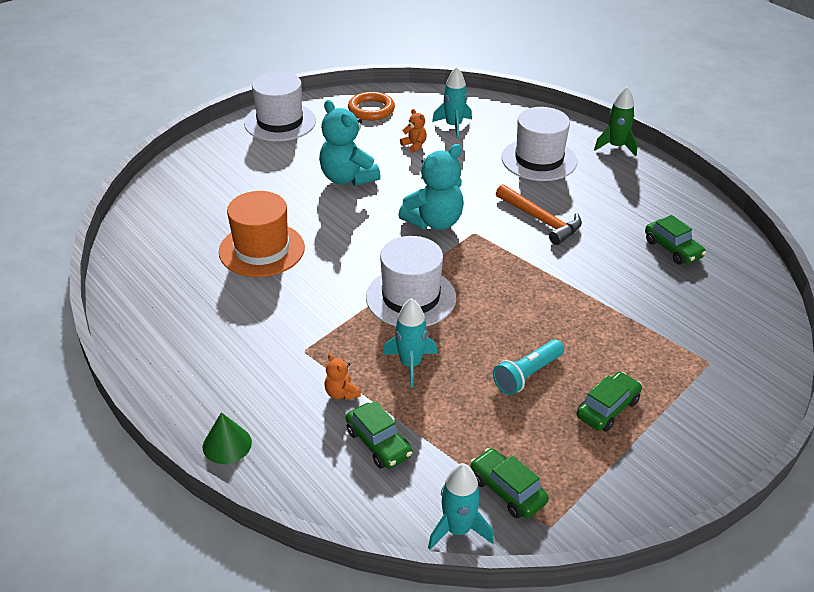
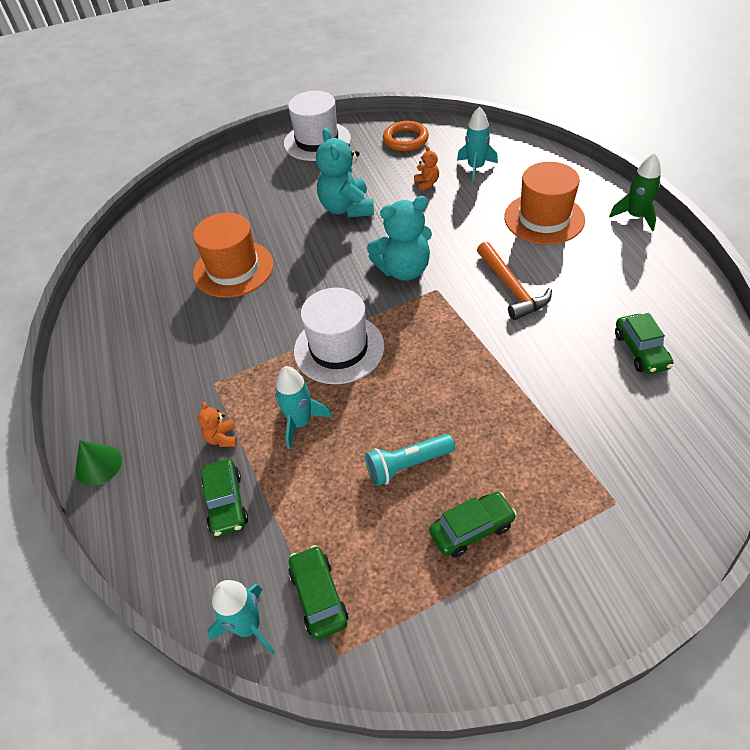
camera: 25 degrees right, 10 degrees up
white hat [502,107,577,181] -> orange hat [504,162,585,245]

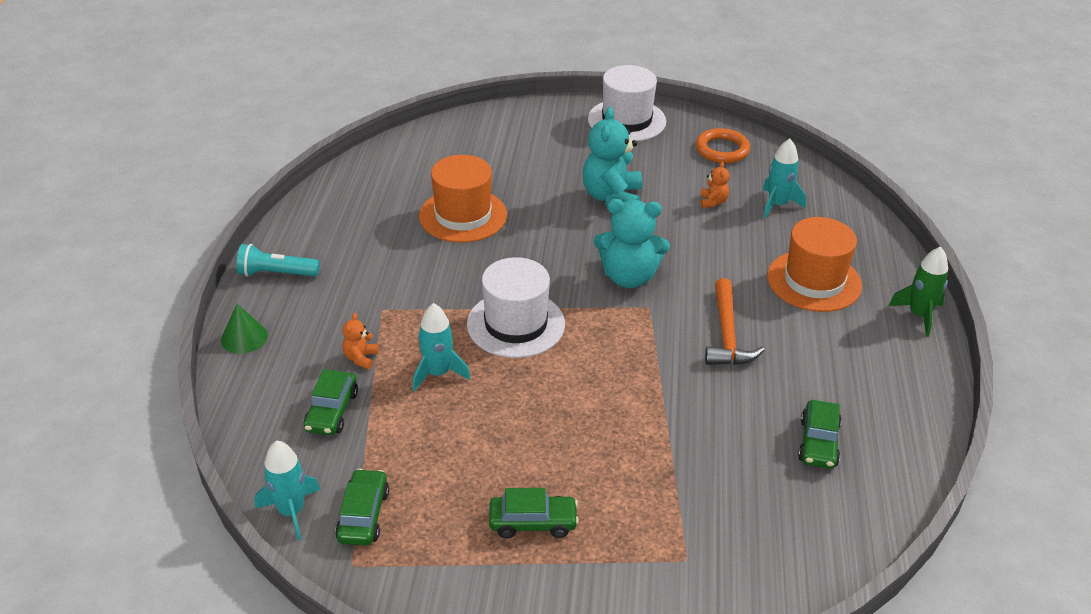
camera: 20 degrees right, 10 degrees down
turquoise flashlight [365,434,455,486] -> turquoise flashlight moved to [236,244,320,277]

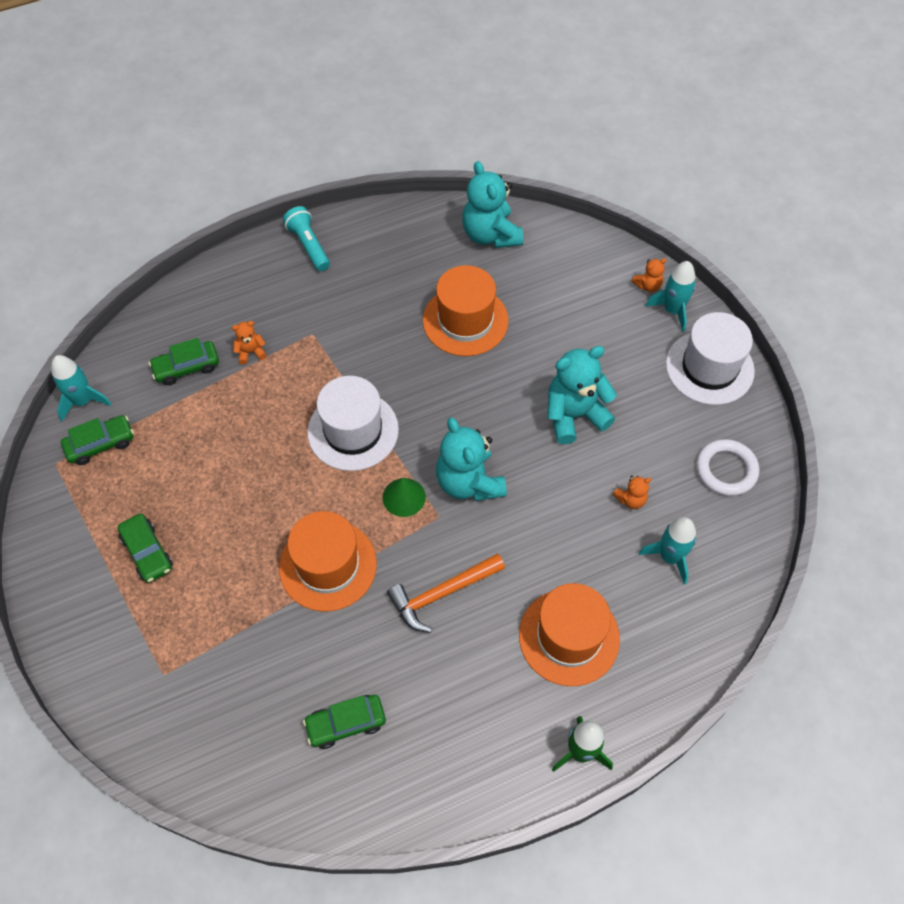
camera: 60 degrees right, 20 degrees up
green cone [221,304,268,354] -> green cone moved to [383,478,426,517]
turquoise rocket [413,303,471,391] -> turquoise rocket moved to [645,261,696,332]
orange ring [696,128,750,163] -> white ring [696,439,759,496]
none -> orange hat [279,511,377,611]
none -> turquoise teddy bear [462,161,523,248]
none -> orange teddy bear [632,258,667,292]

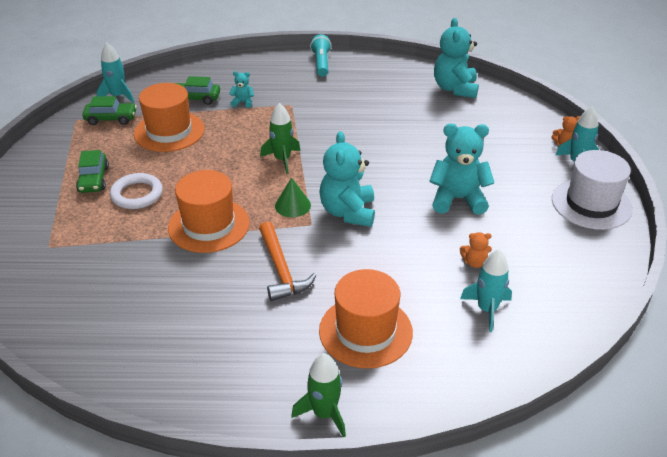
camera: 25 degrees right, 20 degrees down
orange teddy bear [232,321,267,365] -> turquoise teddy bear [229,71,254,108]
green car [303,695,386,749] -> none
white hat [307,376,399,471] -> green rocket [260,103,300,174]
orange hammer [387,553,505,633] -> orange hammer turned 105 degrees counterclockwise [259,222,317,301]
orange hat [423,265,509,356] -> orange hat moved to [134,83,204,152]
white ring [696,439,759,496] -> white ring moved to [110,173,163,209]

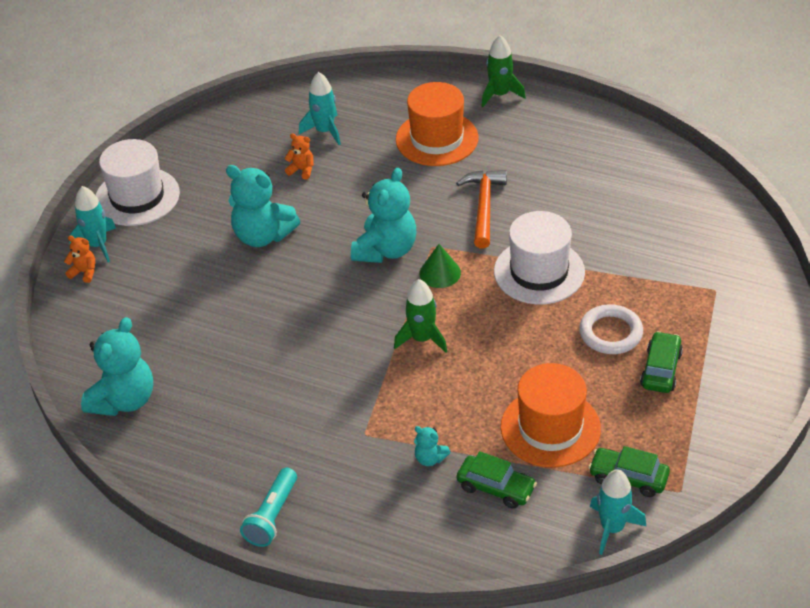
camera: 155 degrees left, 5 degrees up
orange hat [168,170,250,253] -> white hat [494,211,585,305]

